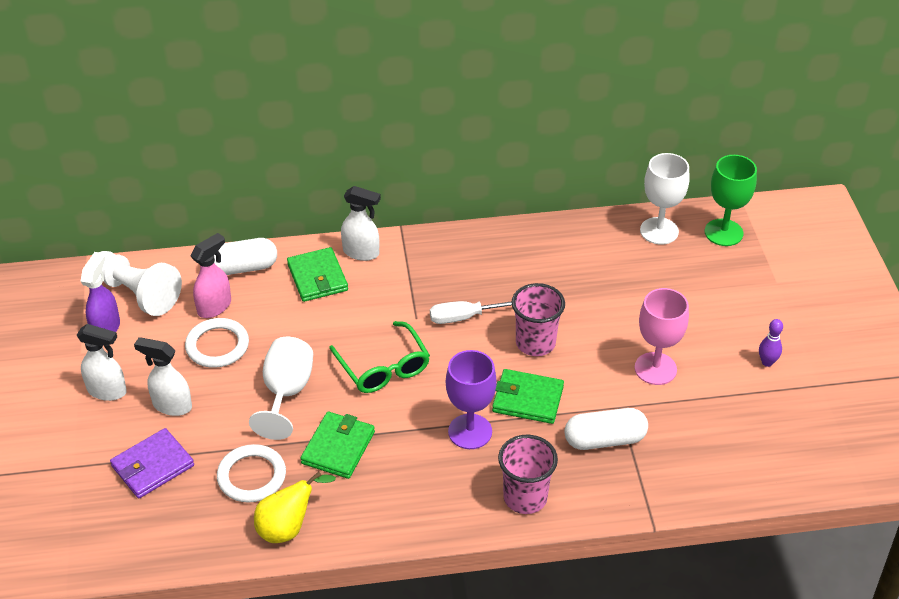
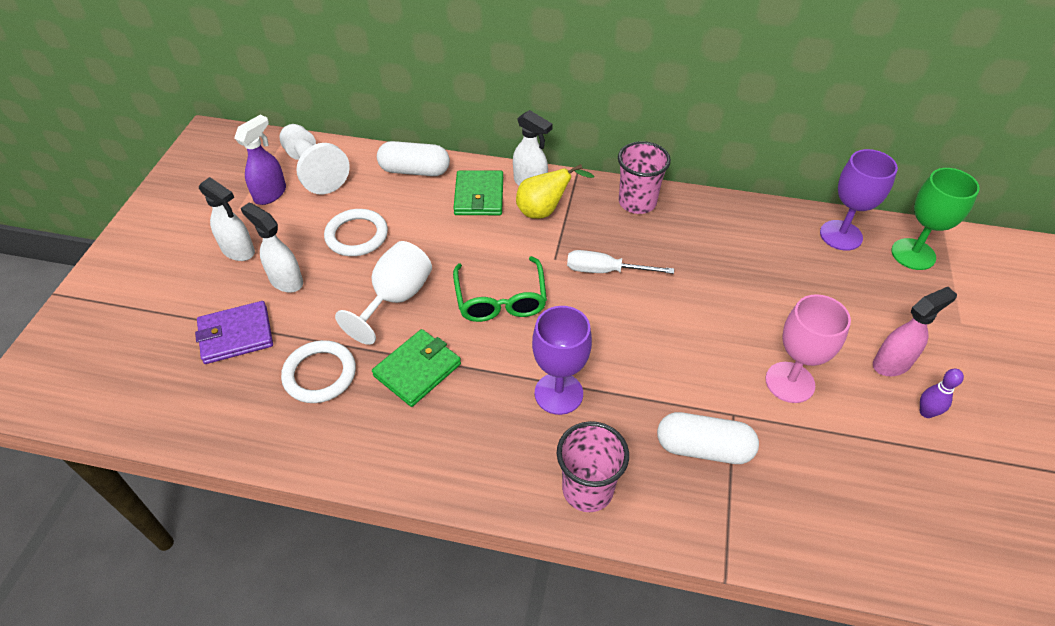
camera: 20 degrees right, 5 degrees up
pink spray bottle [190,233,231,318] -> pink spray bottle moved to [873,287,957,376]
yellow pear [254,471,336,543] -> yellow pear moved to [516,164,594,219]
green wallet [492,369,564,424] -> none
pink cup [512,283,565,356] -> pink cup moved to [618,141,671,214]
white goblet [640,153,690,245] -> purple goblet [820,149,898,251]

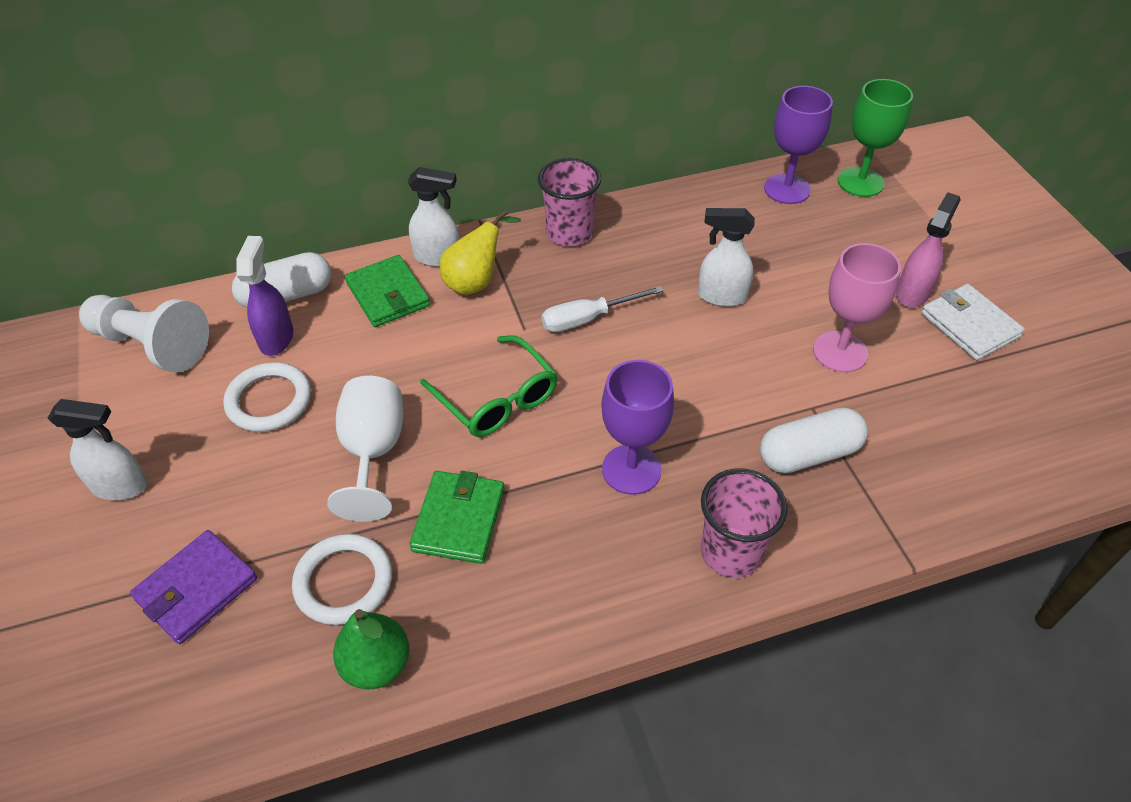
camera: 30 degrees left, 0 degrees up
purple spray bottle [234,114,286,205] -> purple spray bottle moved to [236,236,293,356]
white spray bottle [241,203,303,293] -> white spray bottle moved to [698,208,755,307]
purple bowling pin [920,369,964,418] -> white wallet [921,284,1025,360]
none -> green pear [333,609,409,689]

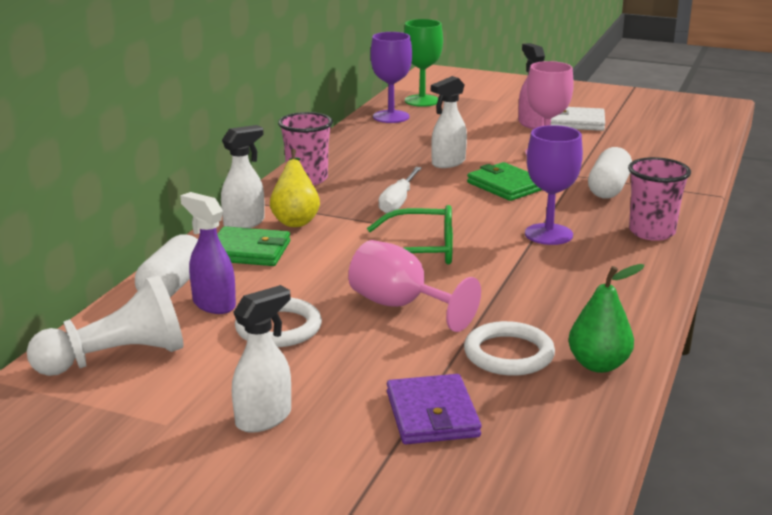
camera: 50 degrees left, 25 degrees down
white goblet [327,376,403,522] -> pink goblet [348,240,481,332]
green wallet [409,471,505,564] -> green wallet moved to [467,162,542,201]

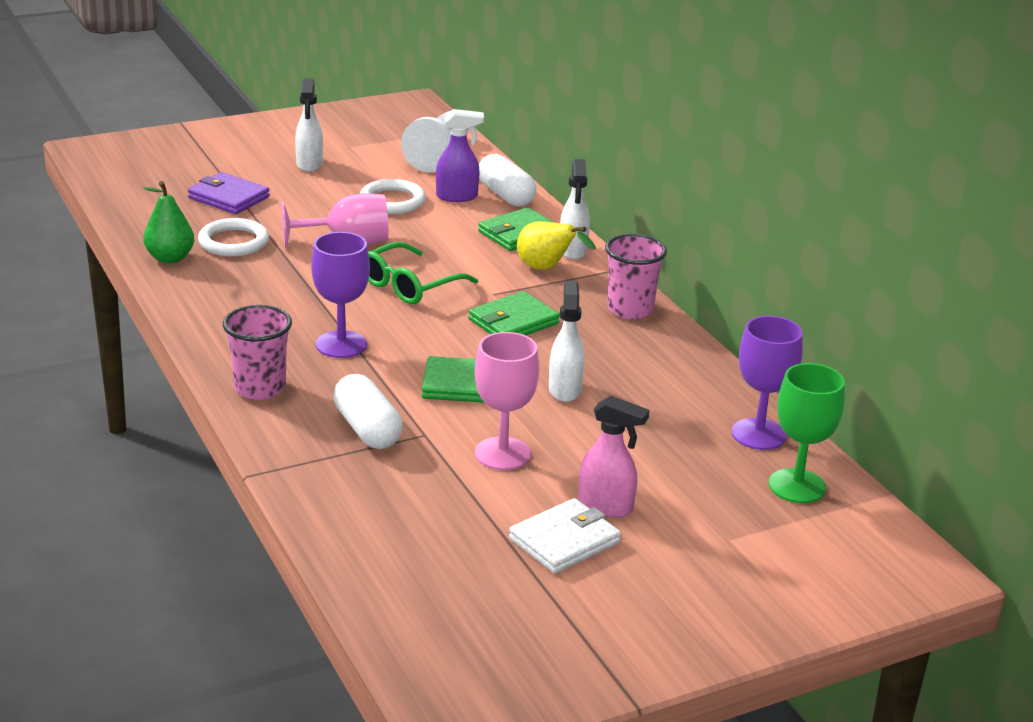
camera: 130 degrees right, 5 degrees up
white screwdriver [378,167,422,214] -> green wallet [469,291,560,335]

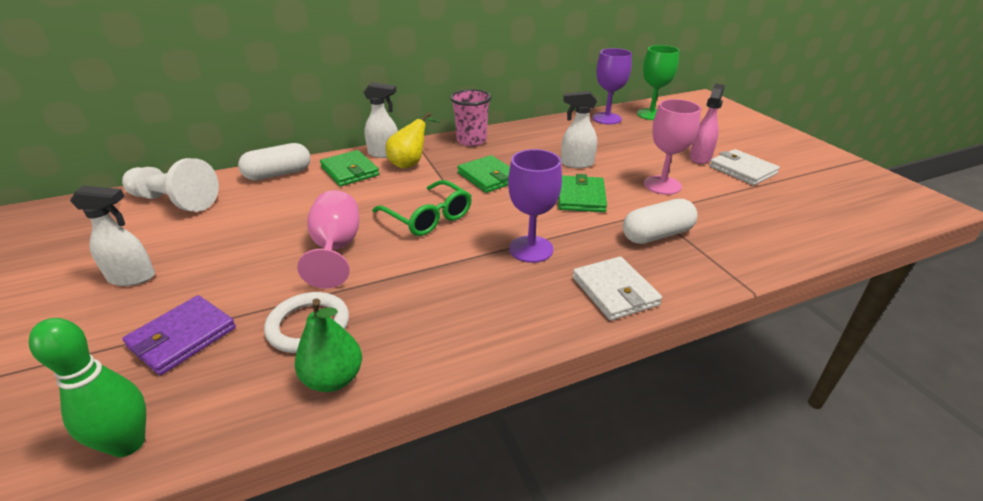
camera: 85 degrees left, 5 degrees up
pink cup [223,305,292,400] -> white wallet [573,257,662,320]
white ring [360,179,426,214] -> none
purple spray bottle [436,109,484,202] -> none
none -> green bowling pin [29,318,146,457]

